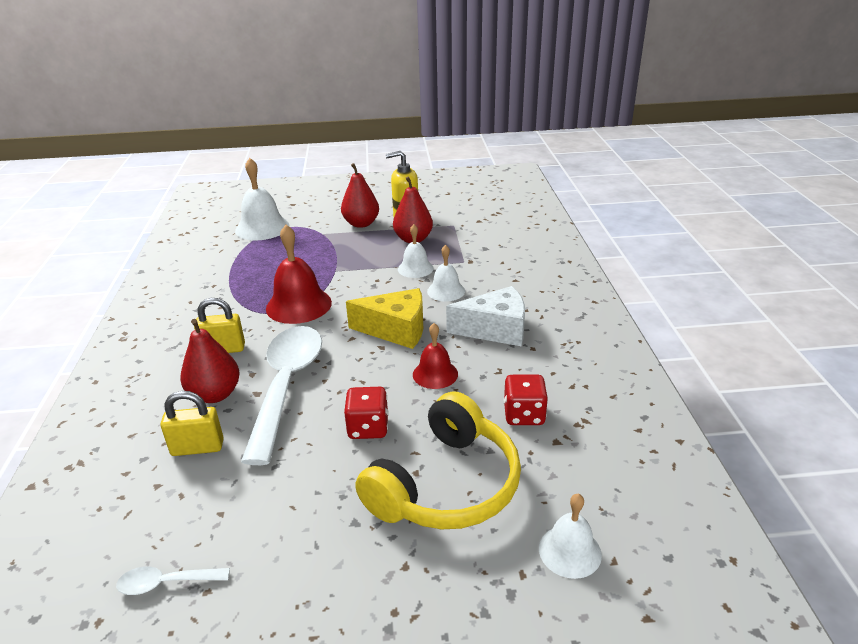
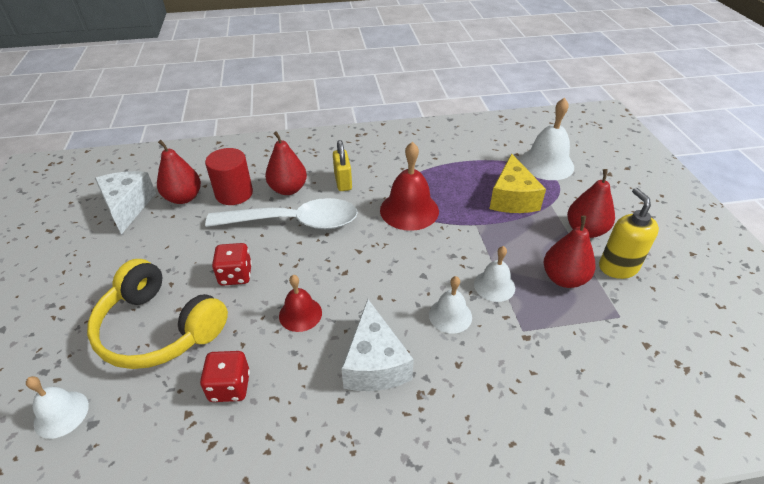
camera: 85 degrees right, 10 degrees up
white spoon [116,566,230,595] -> white cheese [95,171,156,234]
yellow padlock [161,391,224,456] -> red cylinder [205,148,253,205]
yellow cheese [346,288,423,349] -> yellow cheese moved to [489,153,546,213]
none -> red pear [157,140,201,204]

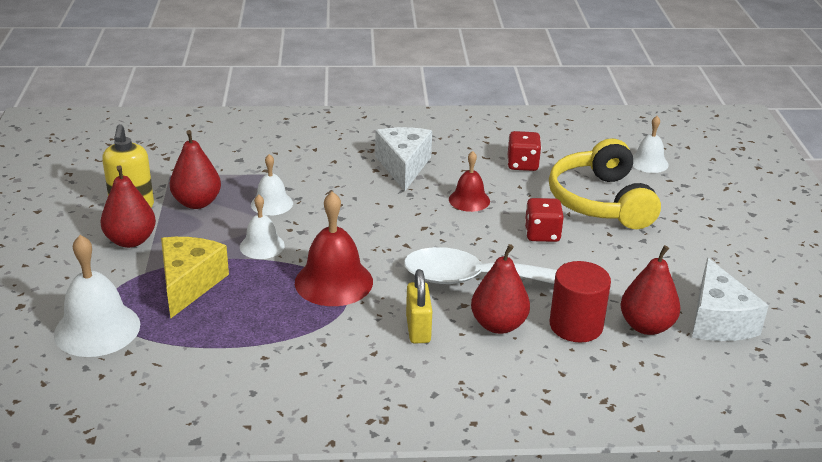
camera: 175 degrees left, 10 degrees down
yellow headphones [87,259,228,369] -> yellow headphones turned 135 degrees counterclockwise [549,138,661,229]
white bell [429,276,472,334] -> white bell moved to [240,194,285,259]

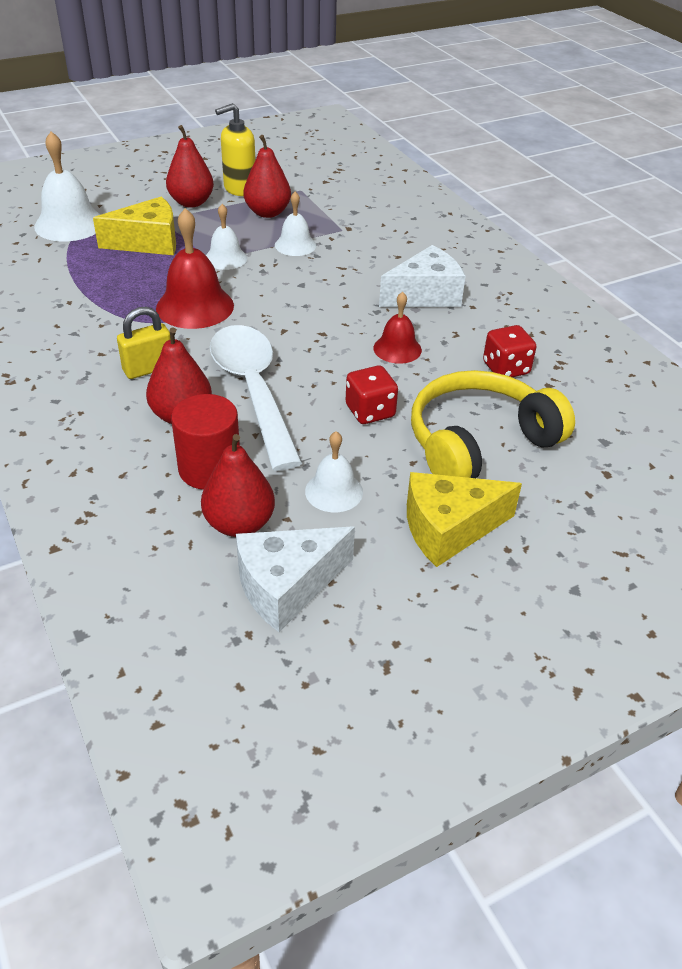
camera: 65 degrees right, 10 degrees up
white bell [633,116,669,173] -> white bell moved to [305,431,363,512]
none -> yellow cheese [407,472,522,567]

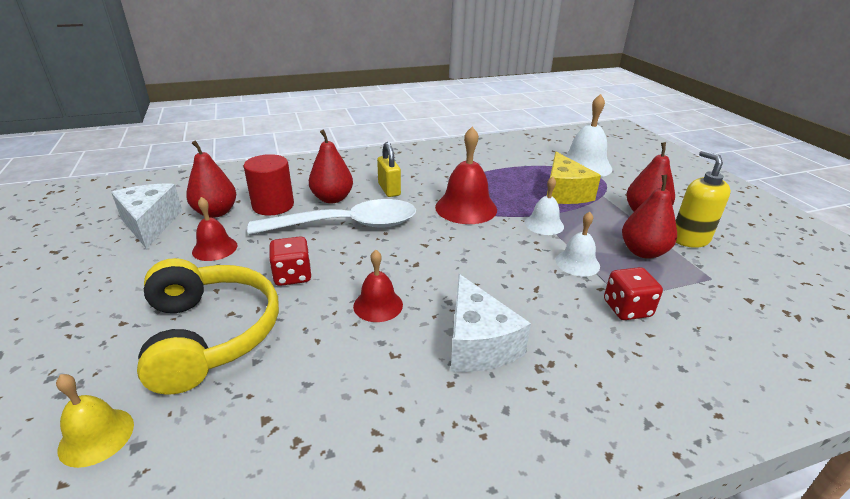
camera: 100 degrees right, 10 degrees down
white bell [305,431,363,512] -> red bell [192,197,237,261]
yellow cheese [407,472,522,567] -> none
red dice [483,325,536,377] -> red dice moved to [604,267,663,320]
none -> yellow bell [56,374,134,468]

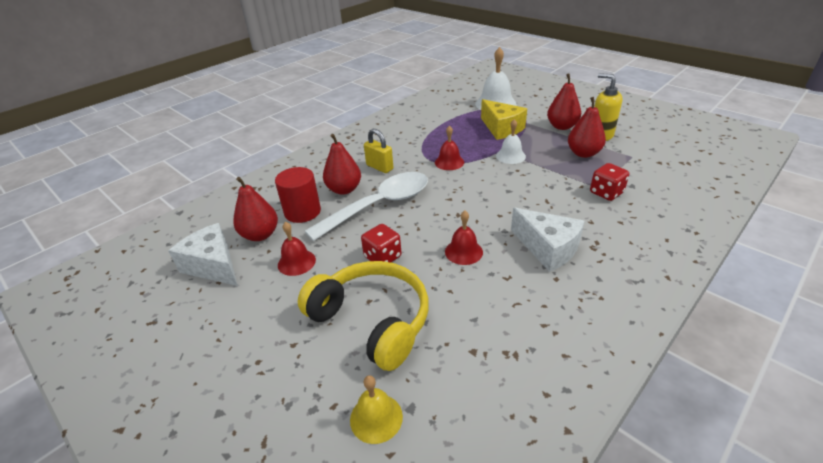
camera: 25 degrees left, 5 degrees up
red bell [435,127,497,224] -> red bell [435,125,464,170], size x0.60
white bell [555,212,600,277] -> none

